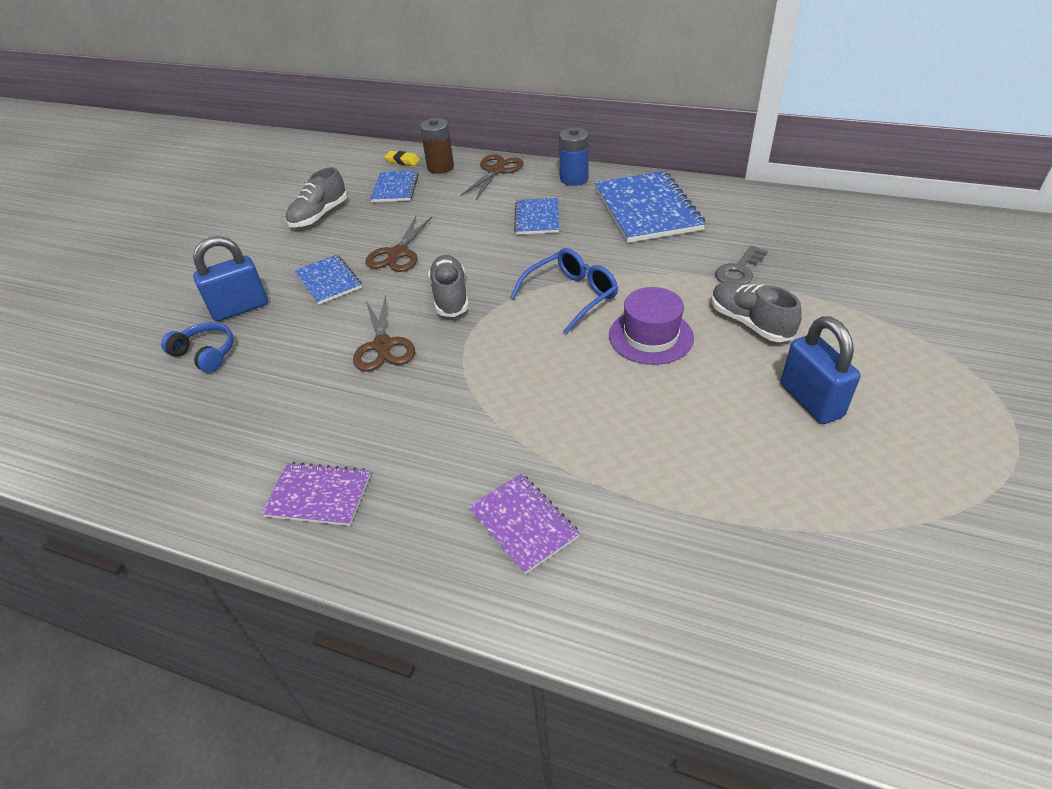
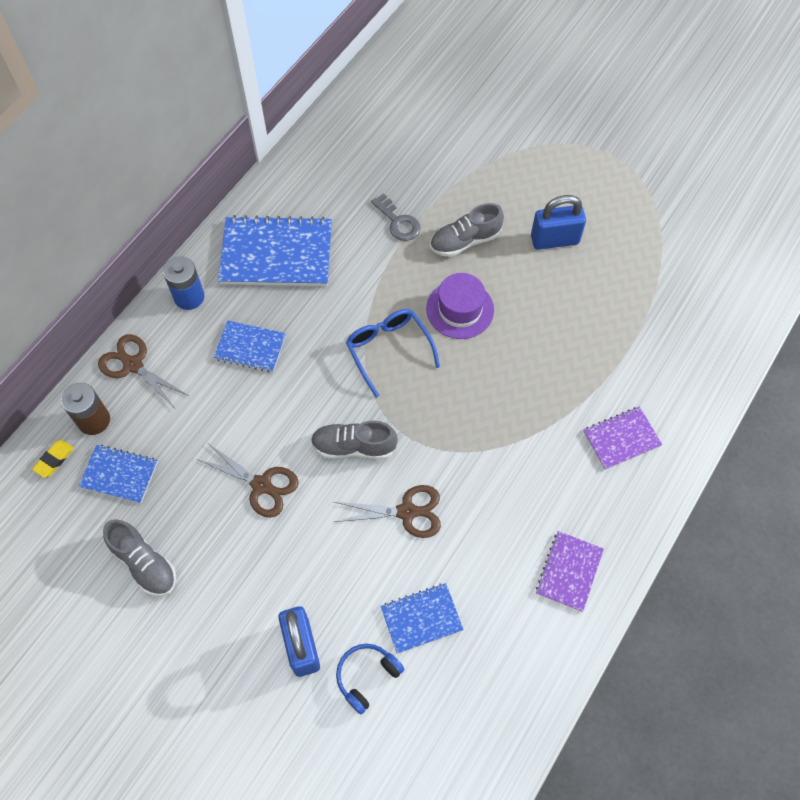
camera: 80 degrees left, 20 degrees up
blue notebook [294,255,362,305] -> blue notebook moved to [381,583,464,654]

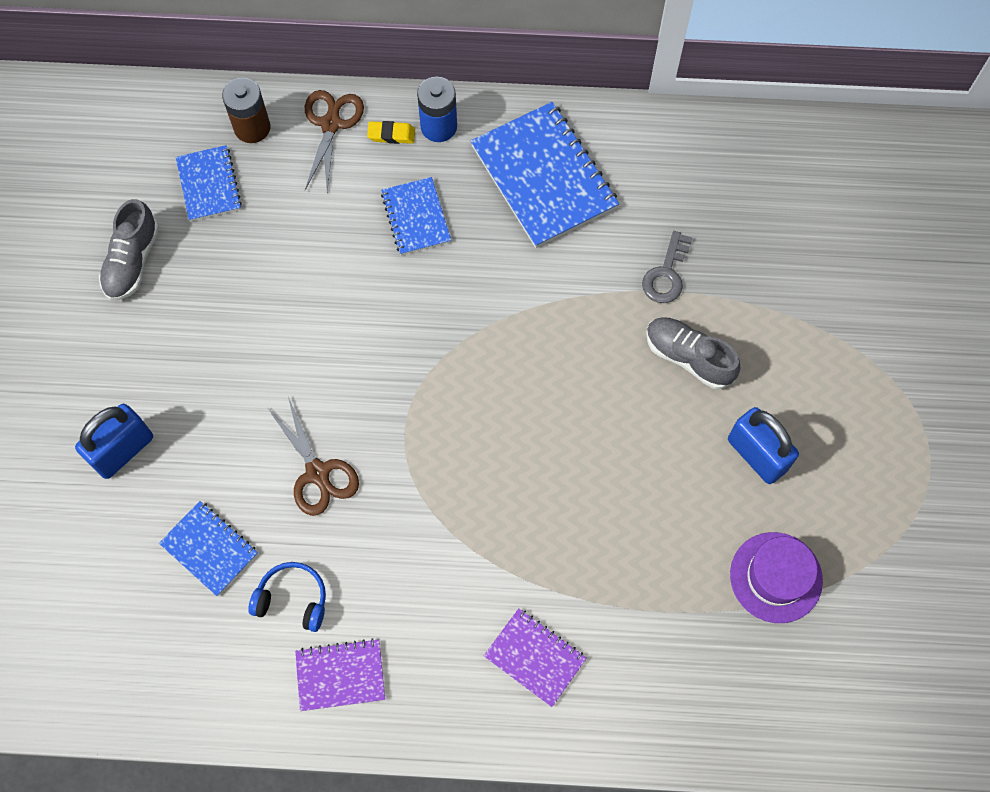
camera: 60 degrees right, 5 degrees up
yellow eraser [32,440,74,478] -> yellow eraser moved to [367,121,415,144]
brown scissors [196,444,299,518] -> none
grey shoe [311,420,398,459] -> none
blue headphones [336,644,405,714] -> blue headphones moved to [248,562,326,632]
blue glasses [346,309,440,398] -> none
purple hat [426,273,494,339] -> purple hat moved to [730,532,823,623]

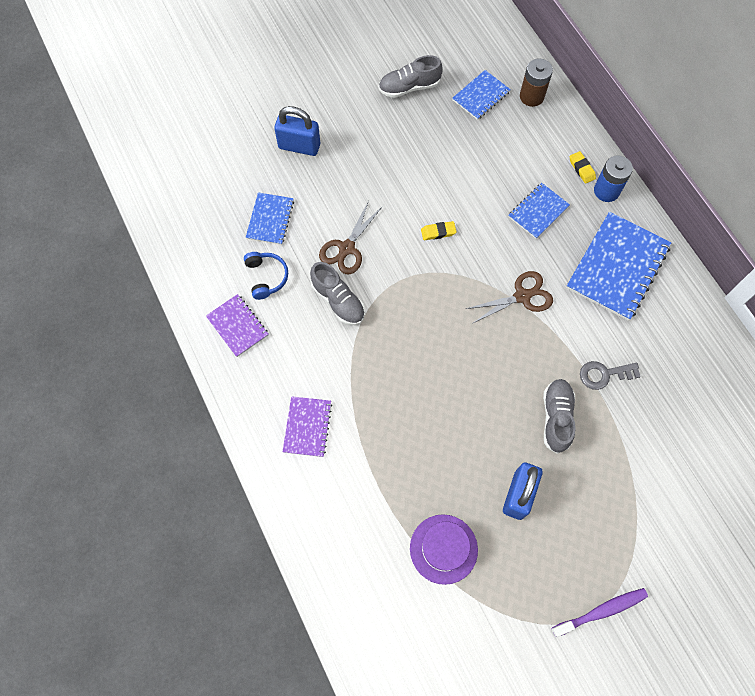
camera: 60 degrees right, 0 degrees up
brown scissors [305,90,364,191] -> brown scissors moved to [466,271,553,323]
none -> grey shoe [310,262,365,325]
none -> yellow eraser [421,221,456,240]
none -> purple toothbrush [552,588,648,637]

